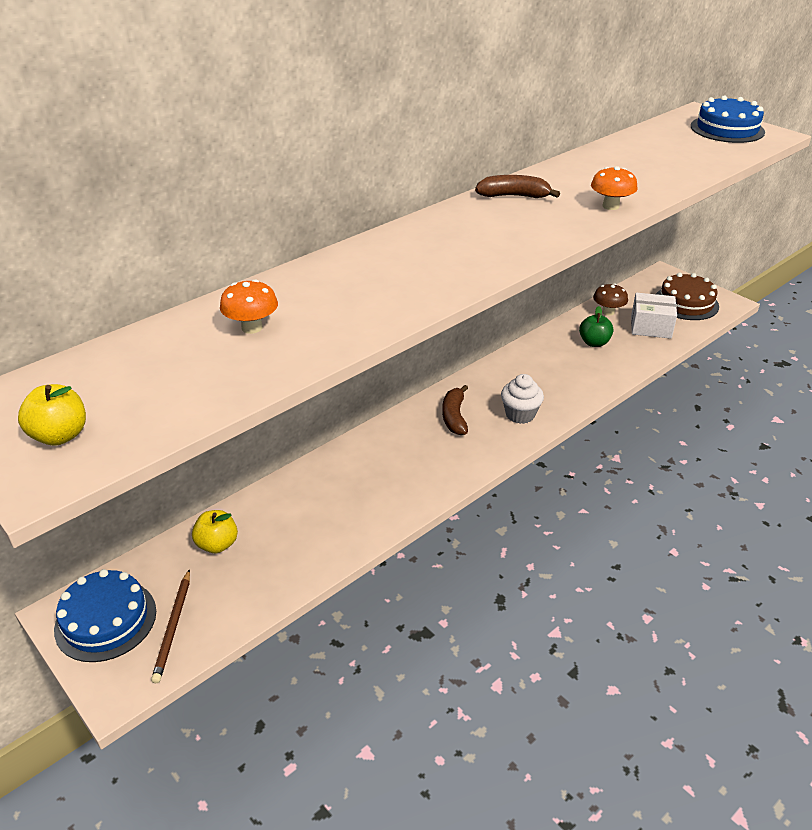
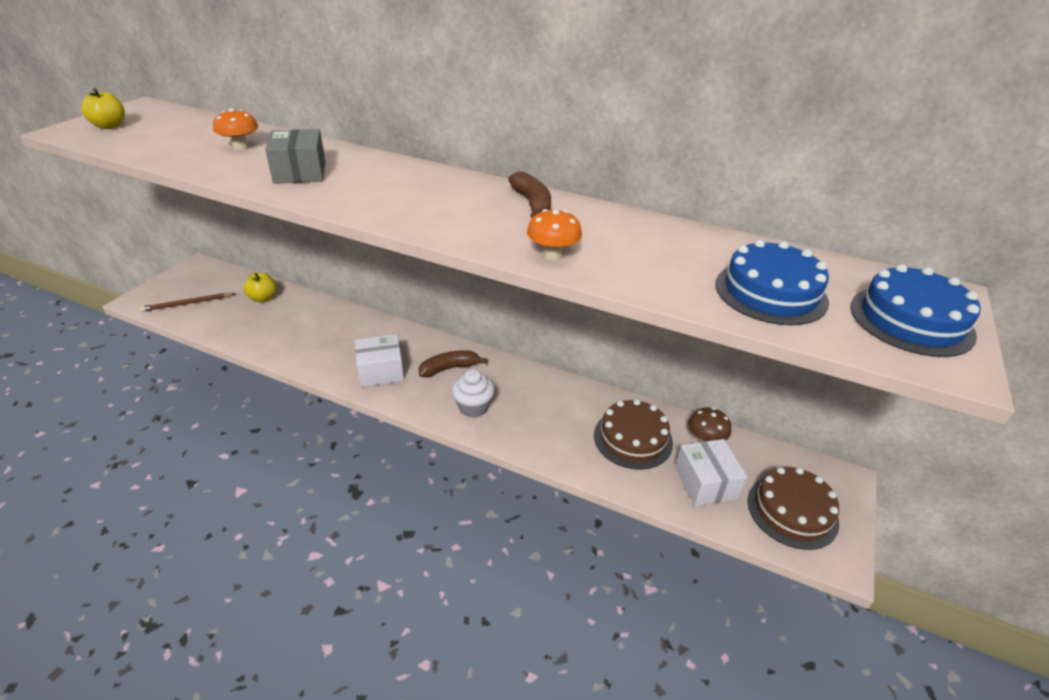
camera: 65 degrees right, 0 degrees up
blue cake [54,569,156,662] -> blue cake moved to [715,240,829,325]
green apple [579,306,613,347] -> brown cake [594,399,673,470]
none -> grey box [265,129,326,184]
none -> white box [355,334,404,387]

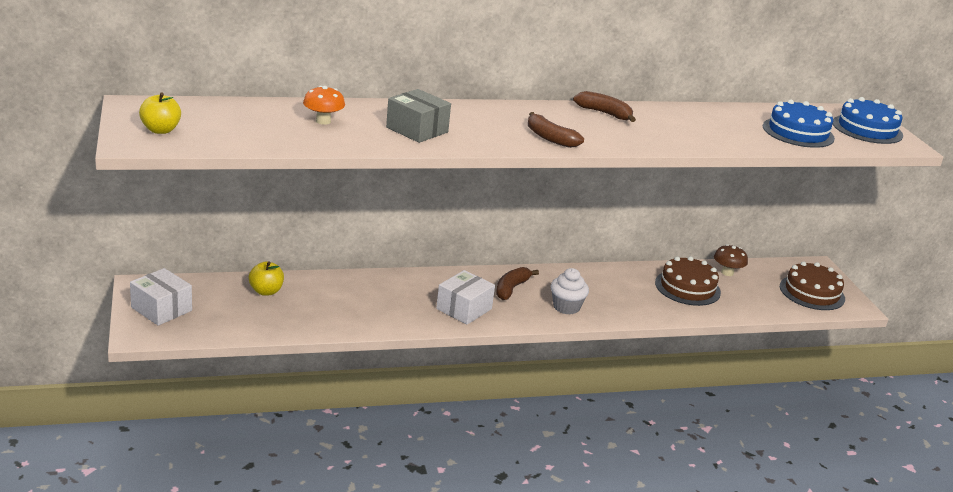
camera: 40 degrees left, 10 degrees down
brown pencil [140,293,236,312] -> none
orange mushroom [527,209,582,260] -> none
white box [675,439,748,506] -> white box moved to [130,268,192,326]
none -> brown banana [528,112,584,148]

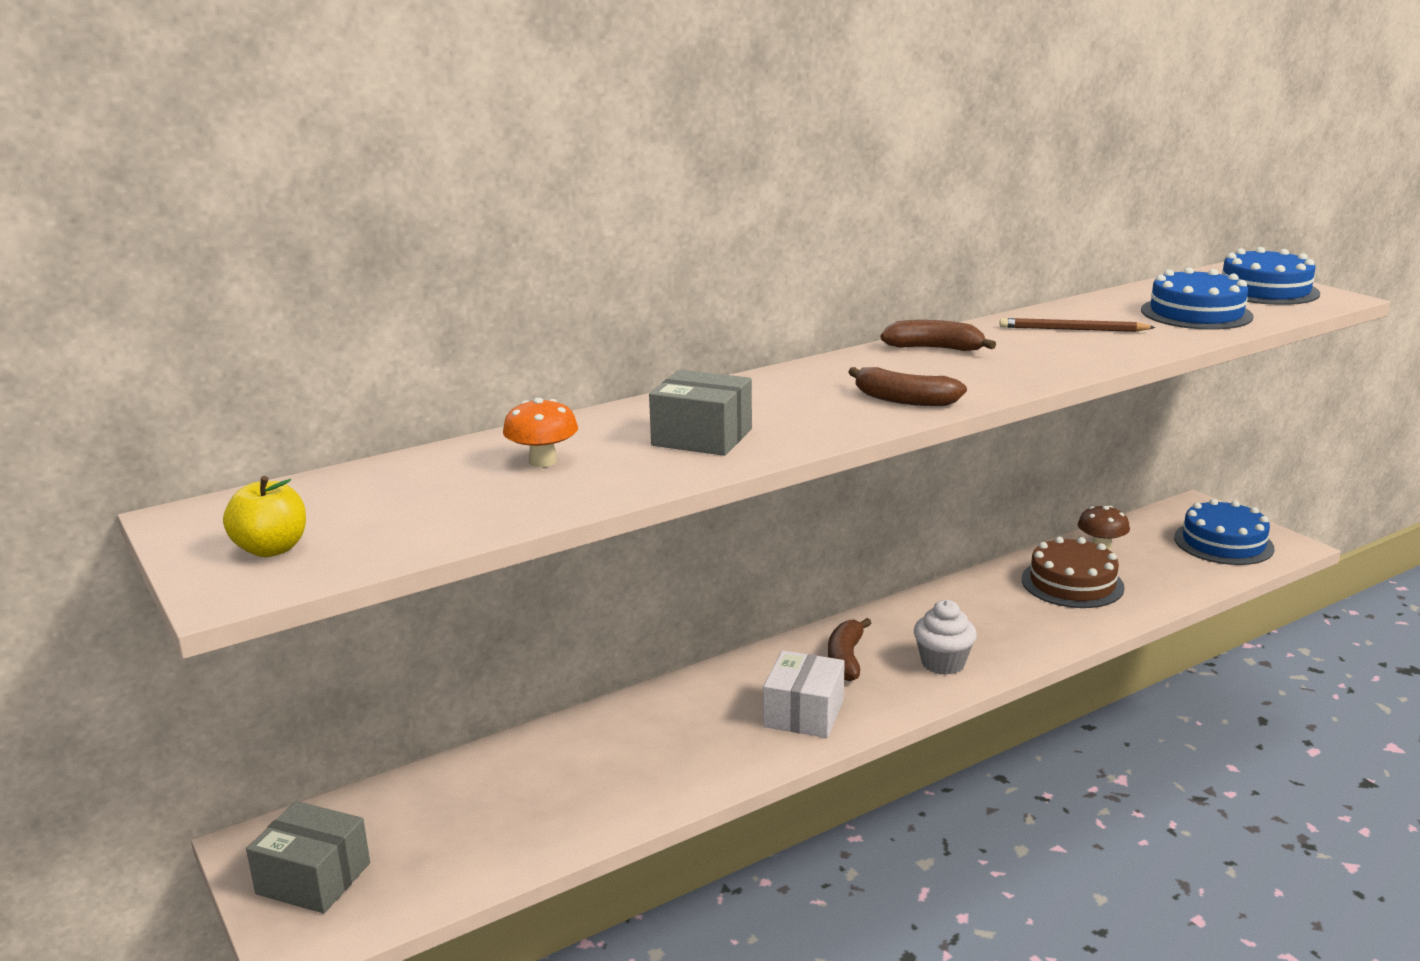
camera: 15 degrees left, 5 degrees down
white box [130,268,192,326] -> grey box [246,801,370,913]
yellow apple [249,261,284,296] -> none
brown cake [780,261,845,310] -> blue cake [1174,499,1275,565]
none -> brown pencil [999,318,1156,332]

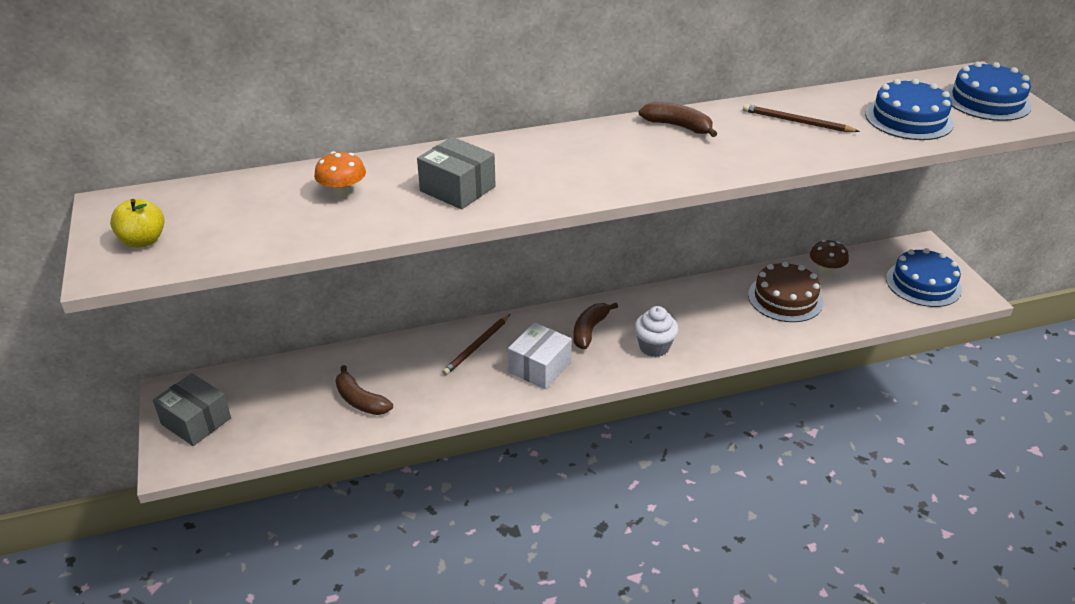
camera: 15 degrees right, 15 degrees up
brown banana [848,367,967,406] -> brown banana moved to [336,365,393,415]
none -> brown pencil [442,314,510,375]

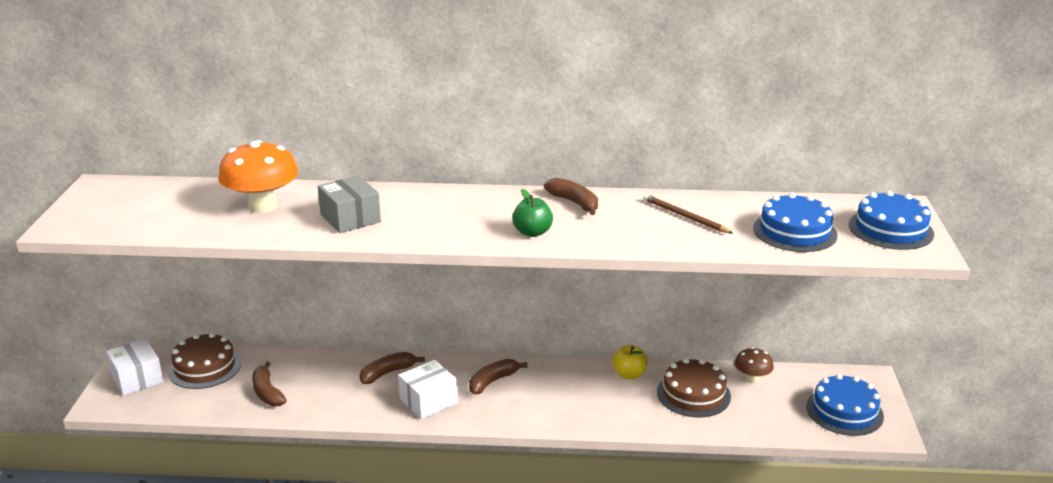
camera: 20 degrees right, 10 degrees down
yellow apple [110,199,164,248] -> yellow apple moved to [612,345,648,379]
grey box [153,373,231,446] -> white box [106,339,163,396]
orange mushroom [314,151,366,199] -> orange mushroom [218,140,299,213], size x1.85
brown pencil [442,314,510,375] -> brown banana [359,352,425,384]
white cupcake [634,306,679,357] -> none
none -> brown cake [168,333,241,389]
none -> green apple [512,189,553,237]

